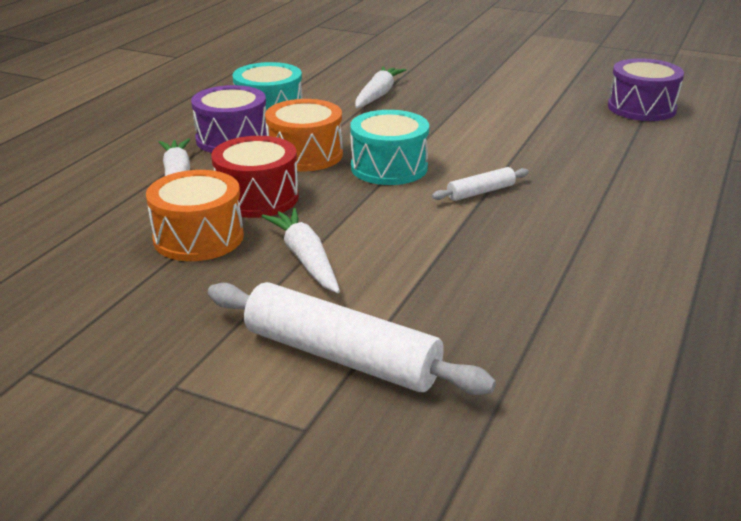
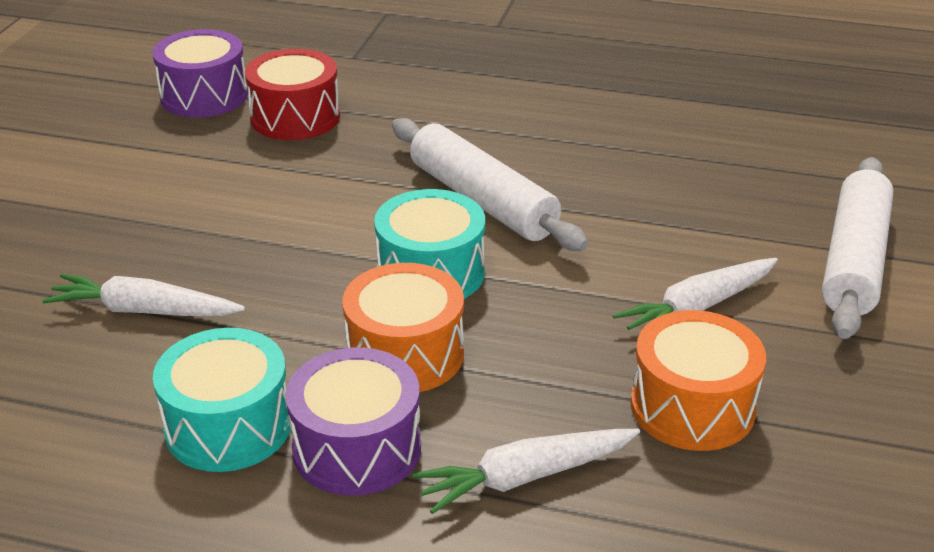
camera: 100 degrees left, 5 degrees up
red drum [211,136,299,218] -> red drum moved to [245,49,340,140]
white rolling pin [432,167,529,201] -> white rolling pin [392,118,588,251], size x2.07

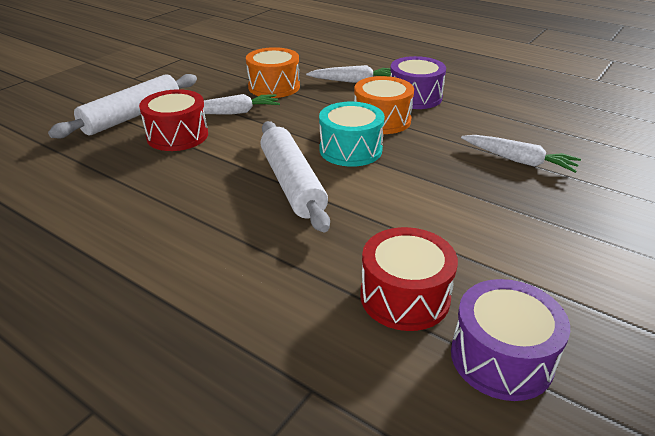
camera: 160 degrees left, 0 degrees up
turquoise drum [153,328,291,472] -> none
none -> red drum [139,89,208,151]

